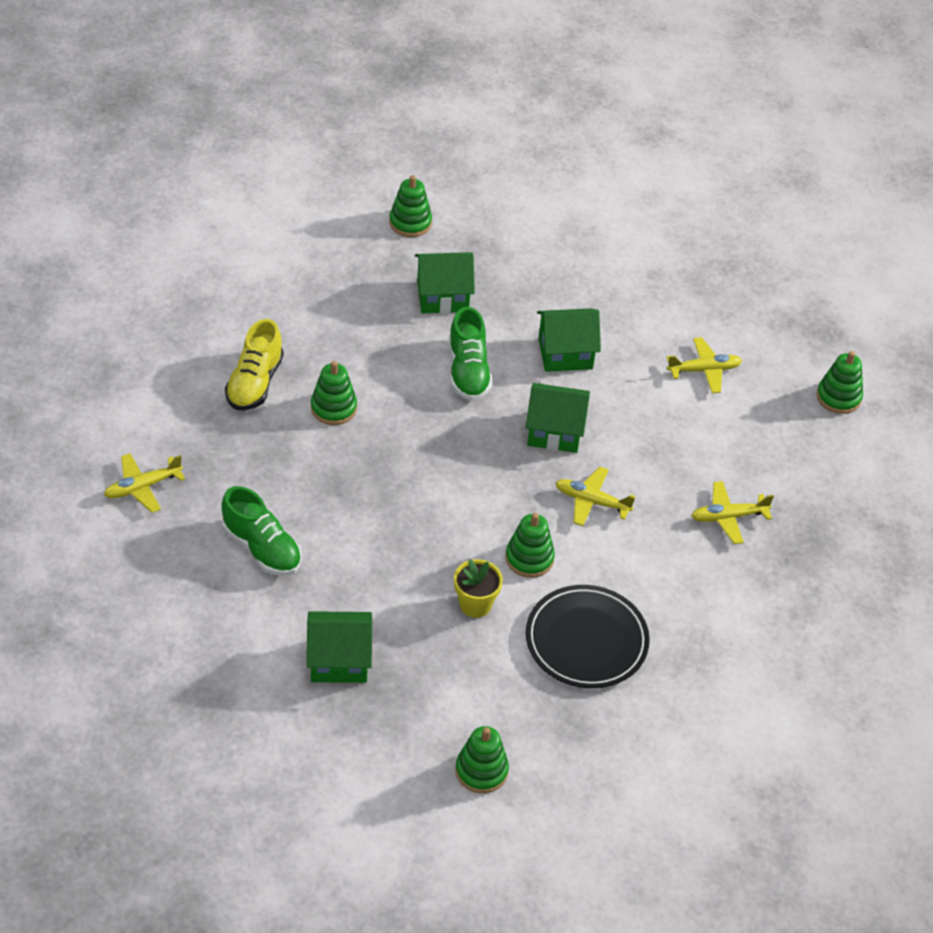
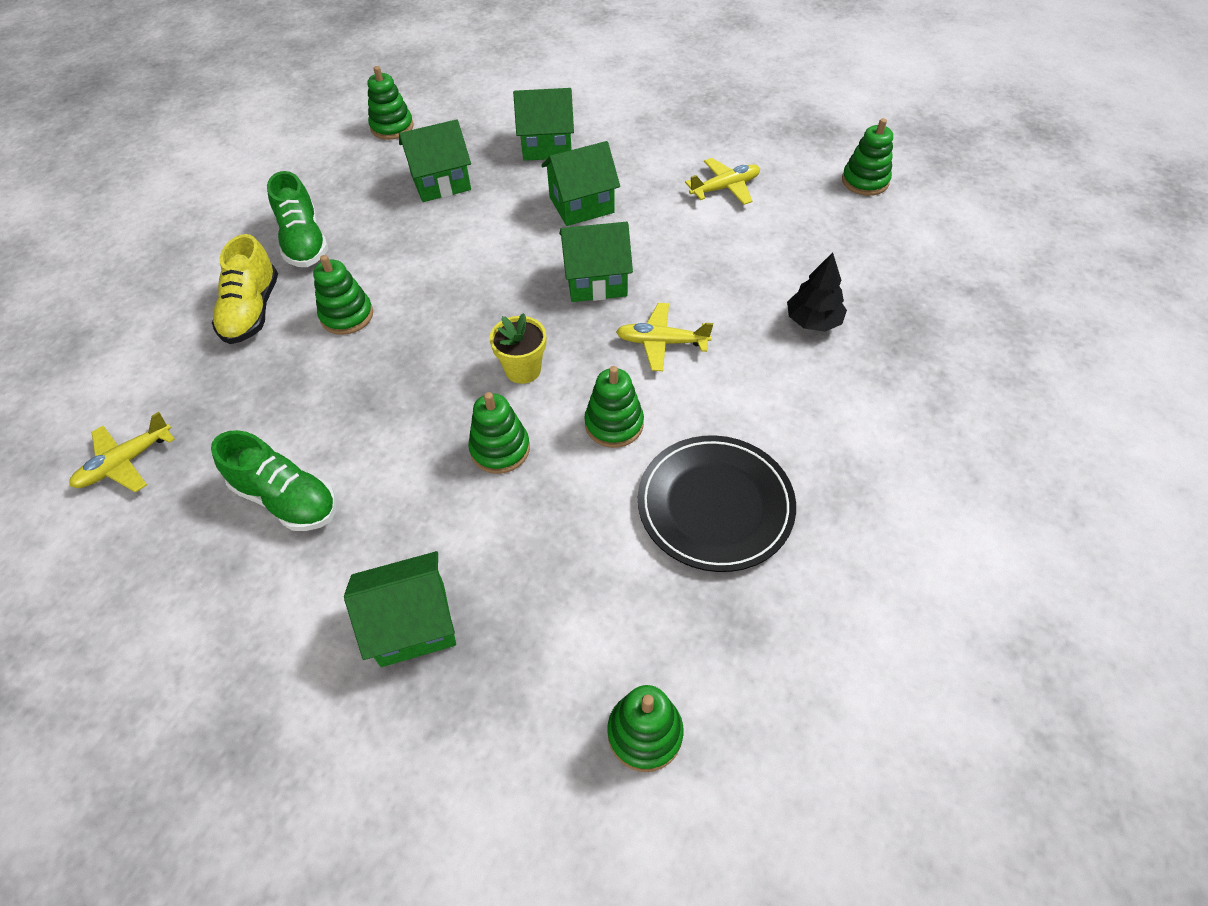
camera: 10 degrees left, 5 degrees up
green shoe [449,307,493,401] -> green shoe moved to [267,171,328,267]
yellow flower pot [454,559,503,618] -> yellow flower pot moved to [490,313,546,384]
yellow plane [691,481,774,544] -> black tree [787,252,847,332]
none -> green stacking toy [468,392,530,474]
none -> green house [513,88,574,161]

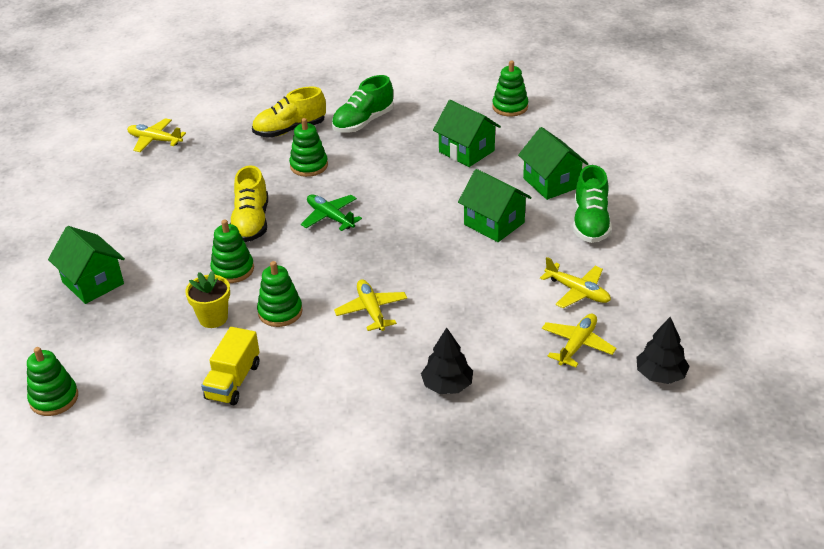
camera: 65 degrees right, 15 degrees down
green shoe [211,430,337,531] -> green shoe moved to [573,165,612,243]
yellow flower pot [490,313,546,384] -> yellow flower pot moved to [185,270,230,328]
green house [559,222,633,302] -> none
black plate [638,435,796,572] -> yellow truck [201,327,259,406]
green stacking toy [842,118,893,196] -> black tree [637,317,690,384]
none -> yellow shoe [230,165,268,242]
none -> green plane [301,195,362,231]
none -> yellow plane [542,313,617,367]

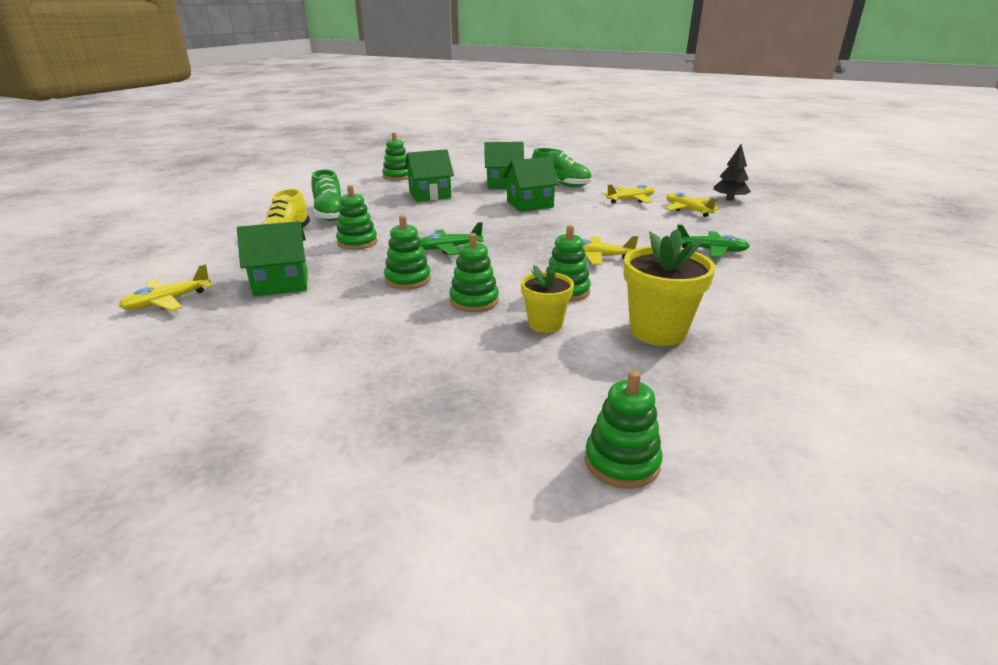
camera: 65 degrees left, 10 degrees down
green house [48,226,125,304] -> green house moved to [237,221,308,297]
yellow truck [201,327,259,406] -> yellow flower pot [623,229,716,346]
yellow shoe [230,165,268,242] -> green stacking toy [384,215,431,290]
black tree [421,327,473,394] -> green plane [677,225,750,258]

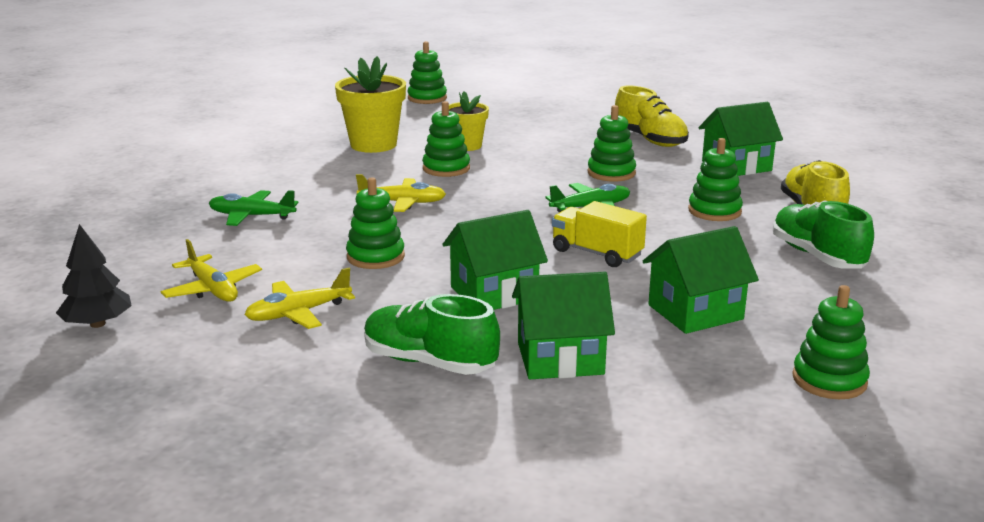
camera: 175 degrees right, 5 degrees down
yellow plane [118,264,212,311] -> none
green stacking toy [449,233,499,312] -> green stacking toy moved to [346,177,405,269]
none -> yellow truck [552,201,647,267]
none -> yellow shoe [615,86,689,147]

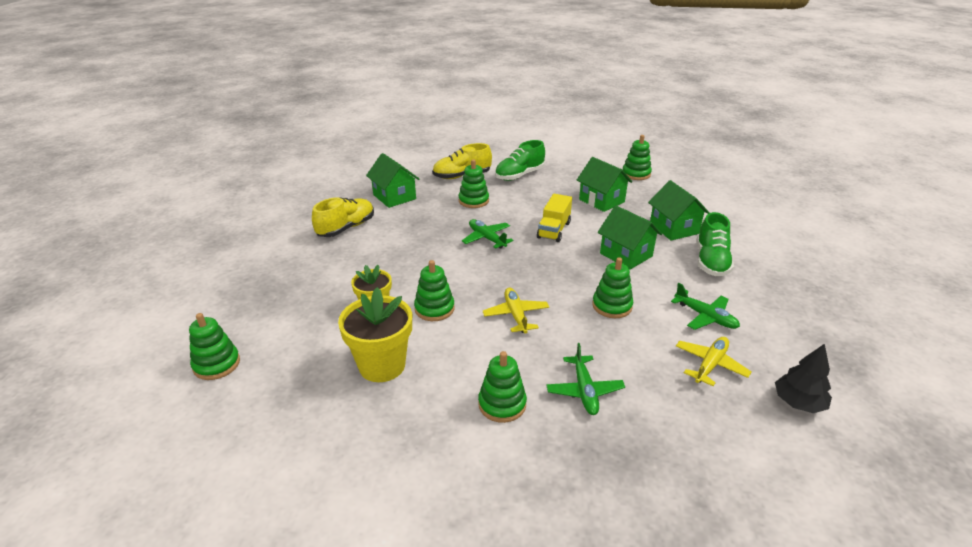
camera: 105 degrees left, 10 degrees up
yellow plane [244,268,355,329] -> green plane [671,283,740,330]
green stacking toy [588,105,636,182] -> green stacking toy moved to [478,351,527,423]

